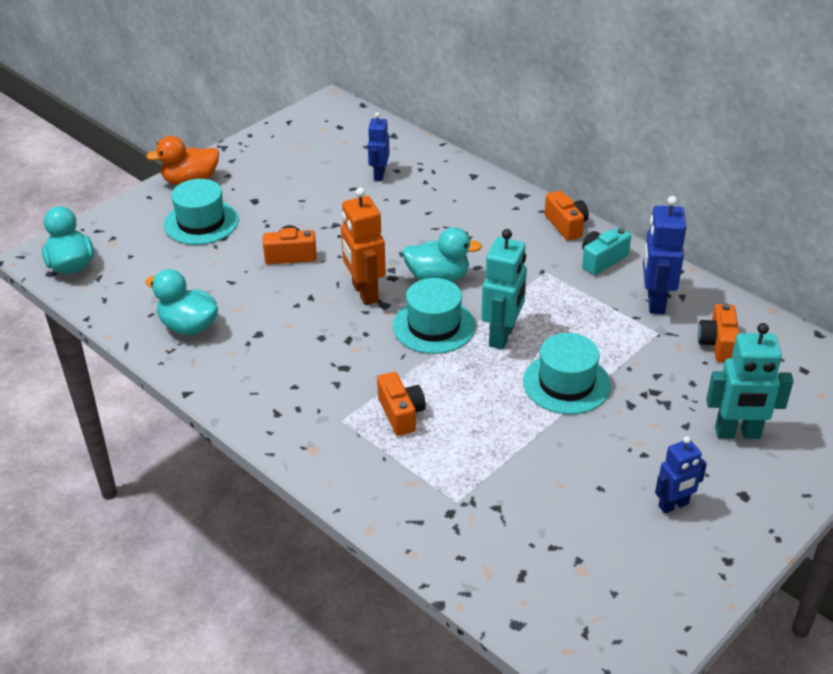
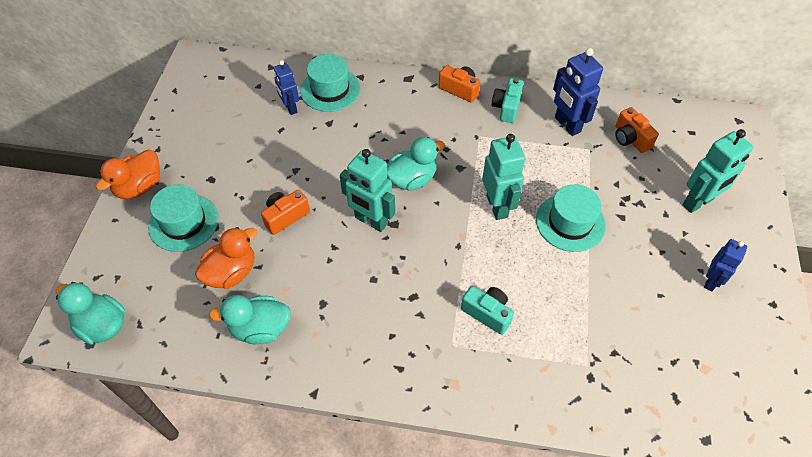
camera: 35 degrees left, 15 degrees up
orange robot [341,187,386,305] -> turquoise robot [340,149,395,232]
orange camera [377,372,426,436] -> turquoise camera [461,286,514,335]
turquoise hat [393,278,475,354] -> turquoise hat moved to [300,54,360,112]
none -> orange duck [195,227,258,289]

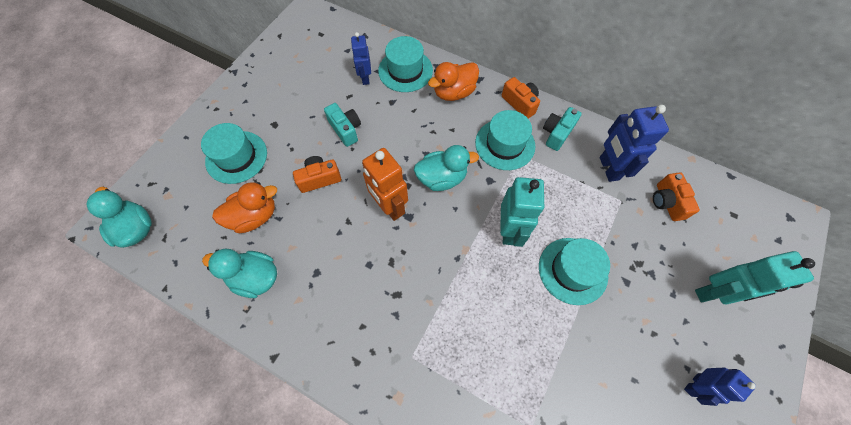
camera: 20 degrees right, 10 degrees up
orange duck [96,149,160,199] -> orange duck moved to [428,62,479,101]
turquoise robot [340,149,395,232] -> orange robot [362,148,408,221]
turquoise camera [461,286,514,335] -> turquoise camera moved to [324,103,361,147]
none -> turquoise hat [475,110,535,170]

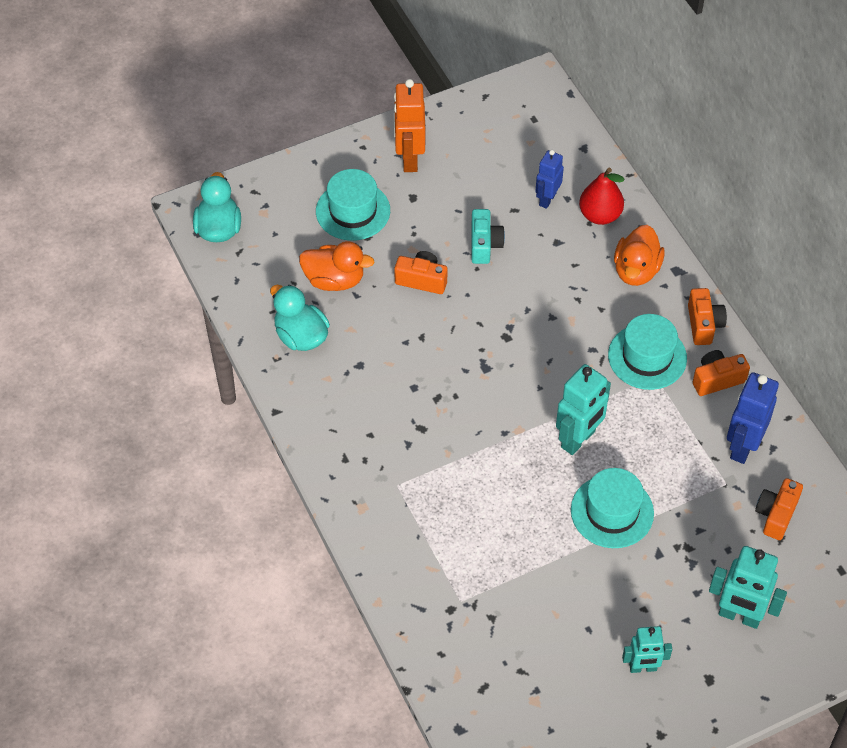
camera: 35 degrees right, 10 degrees down
orange robot [362,148,408,221] -> orange robot moved to [394,79,425,172]
turquoise hat [378,36,433,92] -> red pear [579,168,624,225]
turquoise duck [414,145,479,191] -> none
orange duck [428,62,479,101] -> orange duck turned 75 degrees counterclockwise [614,225,665,286]
turquoise camera [543,107,582,151] -> orange camera [693,350,750,396]
blue robot [684,368,756,406] -> turquoise robot [622,626,672,673]

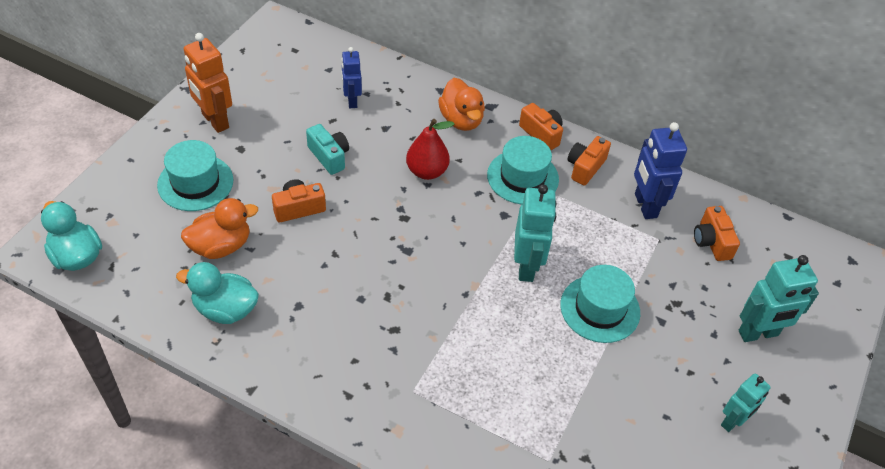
camera: 40 degrees left, 5 degrees down
red pear [579,168,624,225] -> red pear moved to [406,119,454,180]

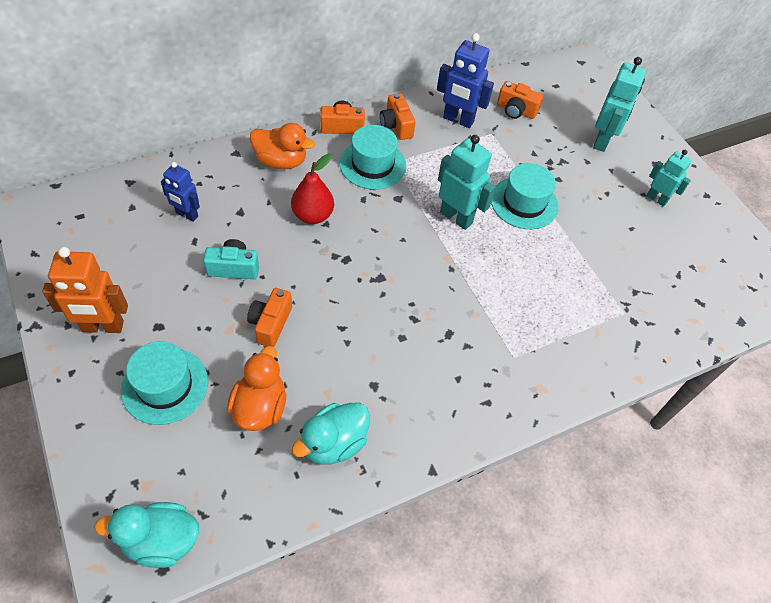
camera: 55 degrees left, 5 degrees up
turquoise robot [721,373,771,432] -> turquoise robot turned 45 degrees counterclockwise [646,150,692,207]

